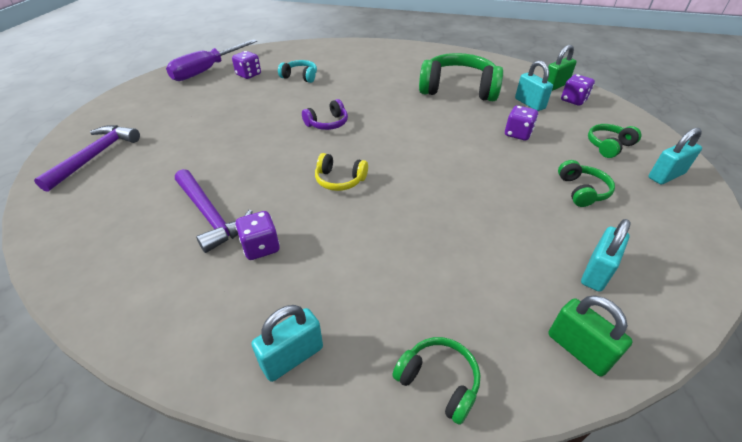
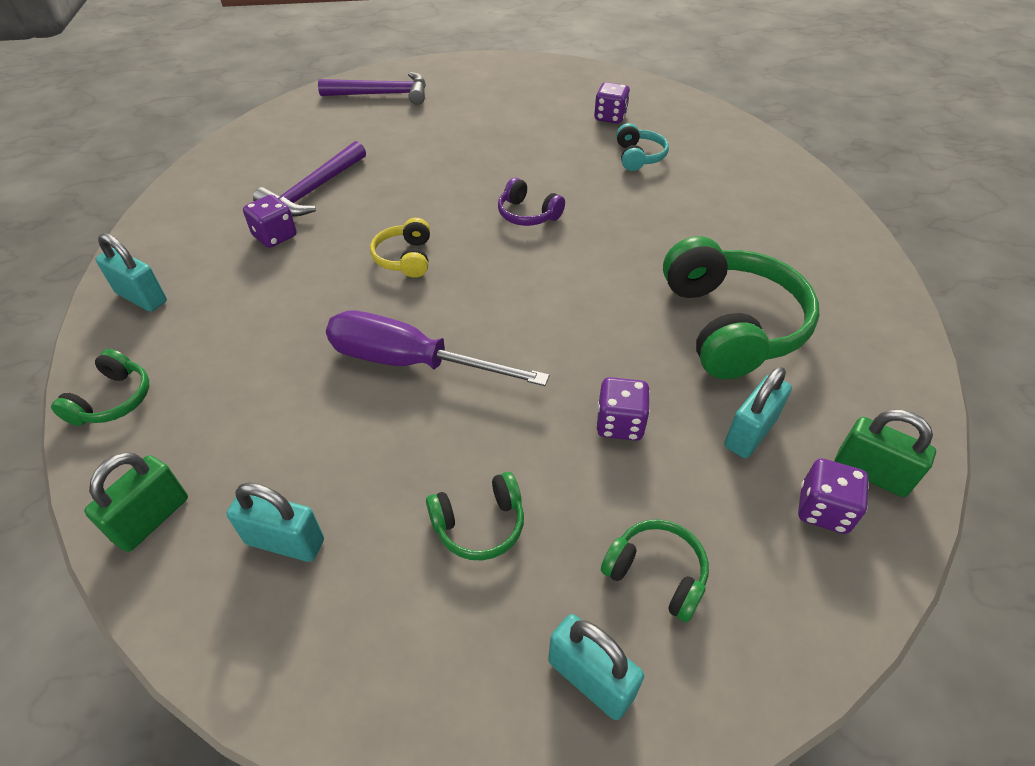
camera: 70 degrees right, 5 degrees up
purple screwdriver [166,39,257,81] -> purple screwdriver moved to [326,310,549,386]

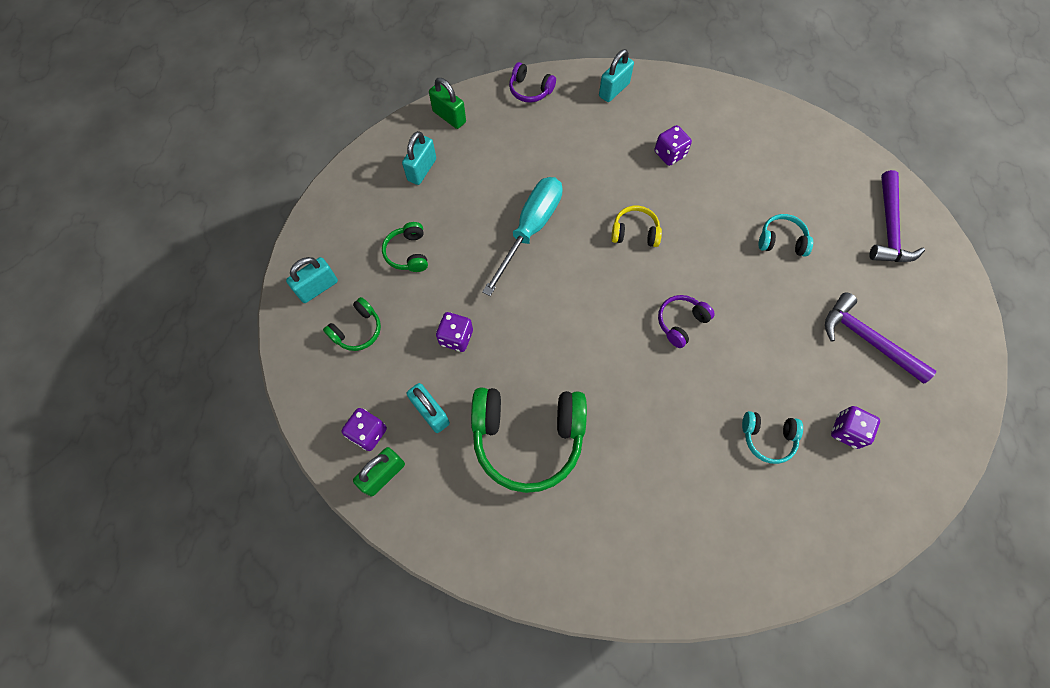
camera: 100 degrees right, 20 degrees up
green headphones [51,349,149,426] -> purple headphones [509,62,556,103]
purple hammer [253,141,366,217] -> purple hammer moved to [825,292,936,384]
purple screwdriver [326,310,549,386] -> turquoise screwdriver [482,177,563,296]
none -> turquoise headphones [759,214,813,257]

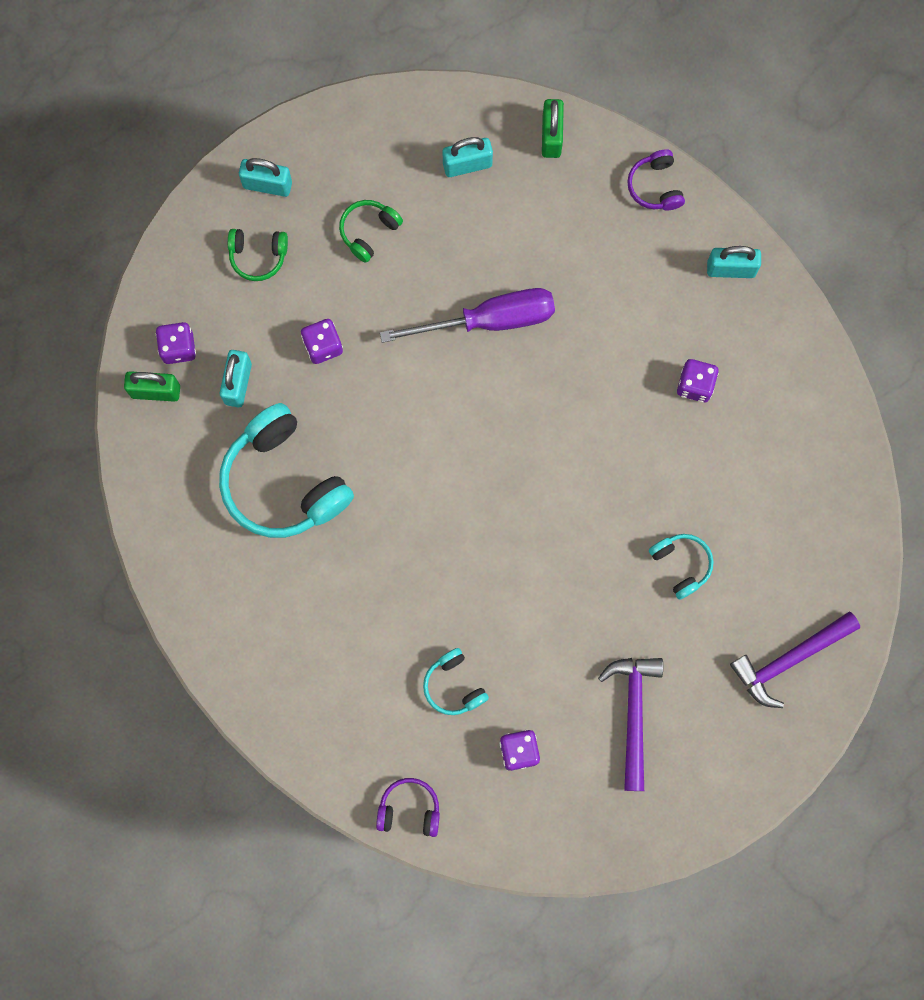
camera: 50 degrees right, 10 degrees up
green headphones [471,388,587,493] -> turquoise headphones [219,403,354,538]
turquoise screwdriver [482,177,563,296] -> purple screwdriver [380,288,555,343]
yellow headphones [611,206,662,247] -> none
purple headphones [658,295,715,348] -> purple headphones moved to [376,778,440,837]

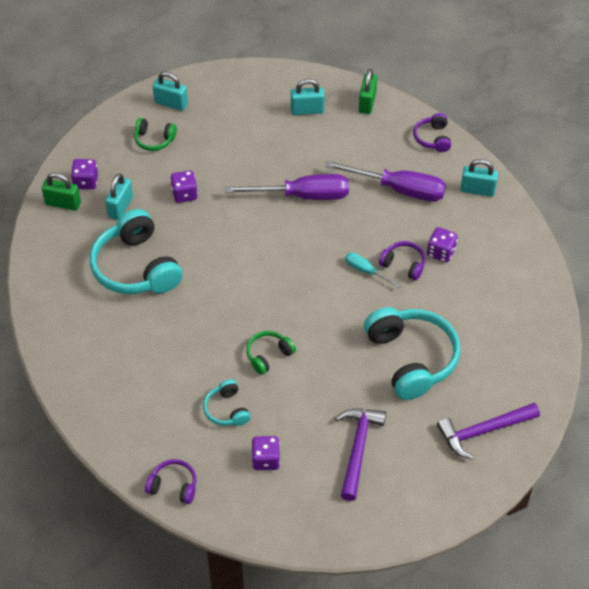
camera: 10 degrees right, 25 degrees down
green headphones [339,200,403,263] -> green headphones moved to [246,331,296,375]
turquoise headphones [649,534,714,600] -> turquoise headphones [364,307,460,400], size x2.05
none -> purple screwdriver [324,161,446,201]
none -> turquoise screwdriver [345,252,402,288]
none -> purple headphones [379,241,426,280]

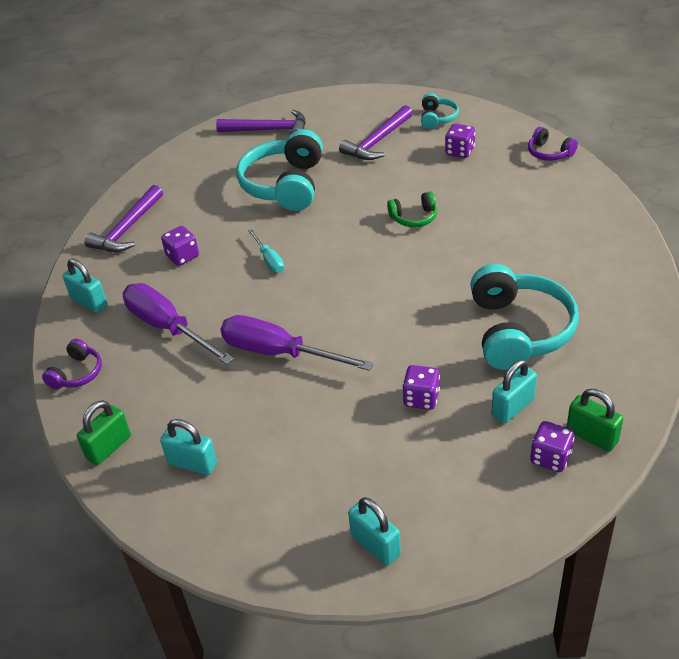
camera: 150 degrees left, 10 degrees down
green headphones [134,118,177,151] -> none
turquoise headphones [203,379,250,426] -> turquoise headphones moved to [421,93,459,129]
purple headphones [379,241,426,280] -> none
none -> purple hammer [84,185,163,252]

